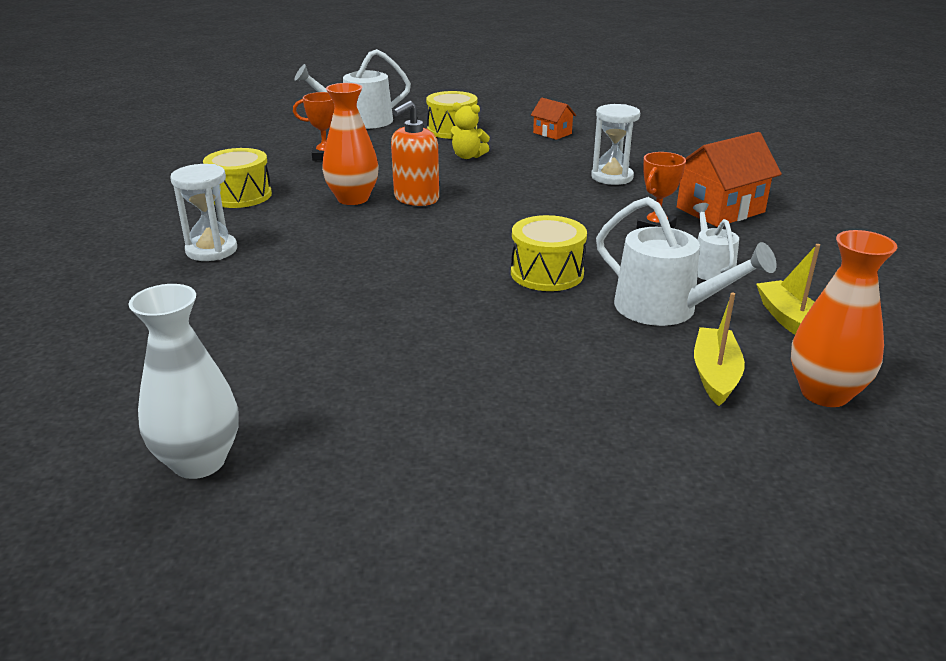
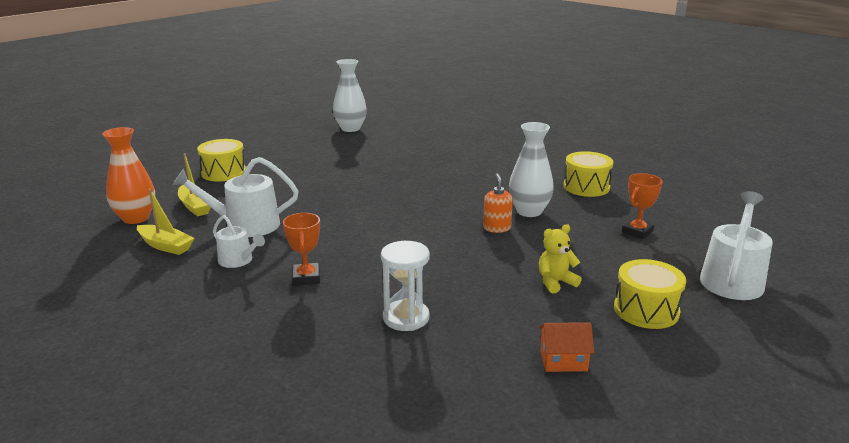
camera: 135 degrees right, 5 degrees down
white hourglass [170,164,237,261] -> none
orange vase [322,83,379,205] -> white vase [509,122,554,217]
orange soap dispenser [391,101,439,206] -> orange soap dispenser [483,173,513,233], size x0.67
yellow drum [511,215,587,291] -> yellow drum moved to [197,139,246,182]
orange house [677,132,782,227] -> none

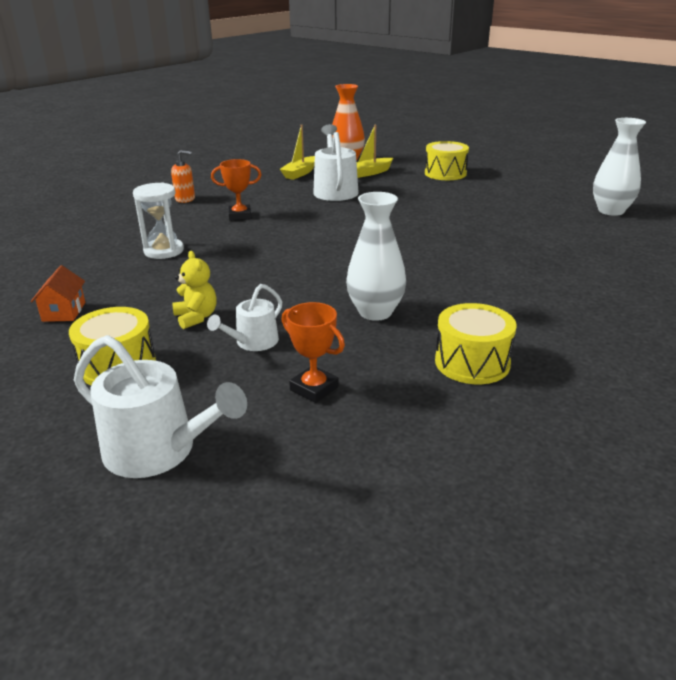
camera: 90 degrees right, 5 degrees up
white watering can [213,215,265,268] -> white watering can moved to [207,284,282,351]
orange soap dispenser [483,173,513,233] -> orange soap dispenser moved to [171,150,195,203]

